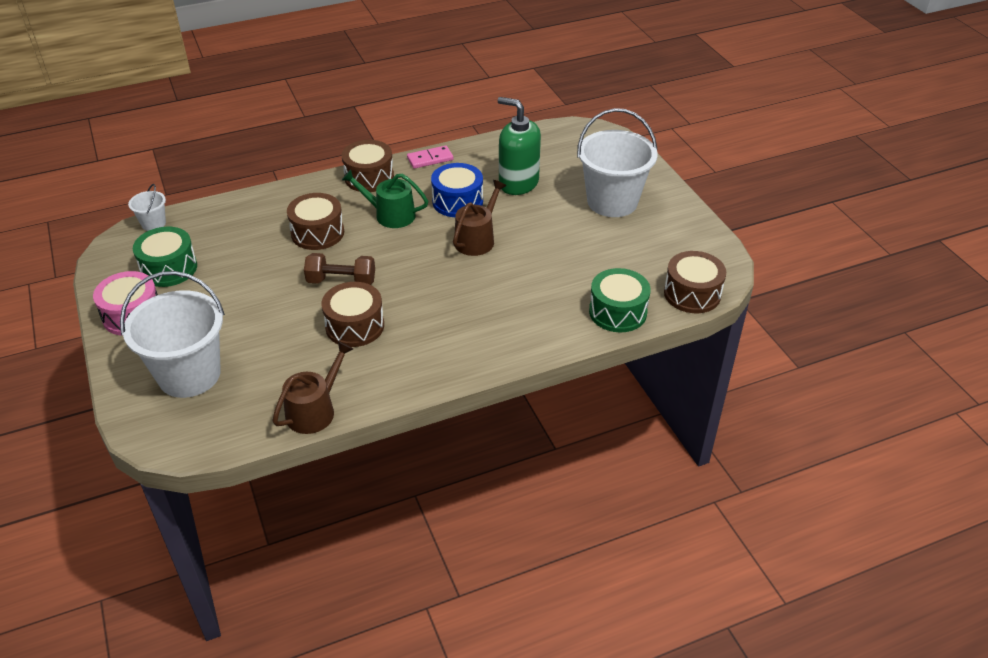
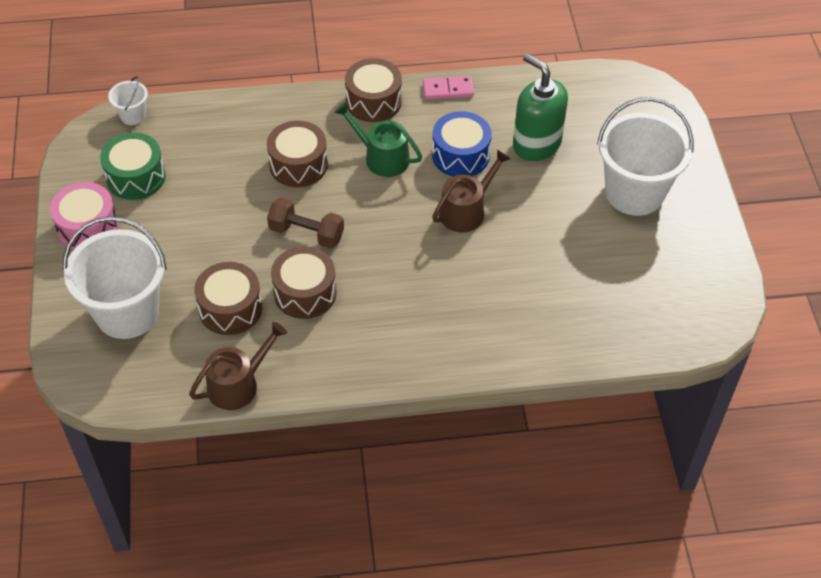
camera: 15 degrees right, 10 degrees up
green drum [589,268,651,332] -> none
brown drum [664,251,726,313] -> brown drum moved to [194,262,262,335]

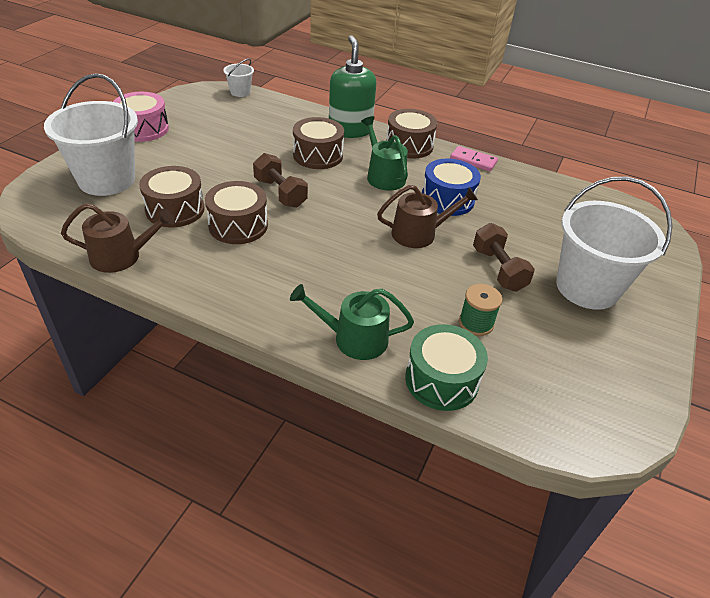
camera: 30 degrees right, 10 degrees down
green drum [100,132,166,200] -> green drum moved to [405,324,488,411]
green soap dispenser [513,54,568,161] -> green soap dispenser moved to [329,35,376,138]
none -> green watering can [290,284,414,360]
none -> green spool [459,284,502,336]
none -> brown dumbbell [473,223,535,292]

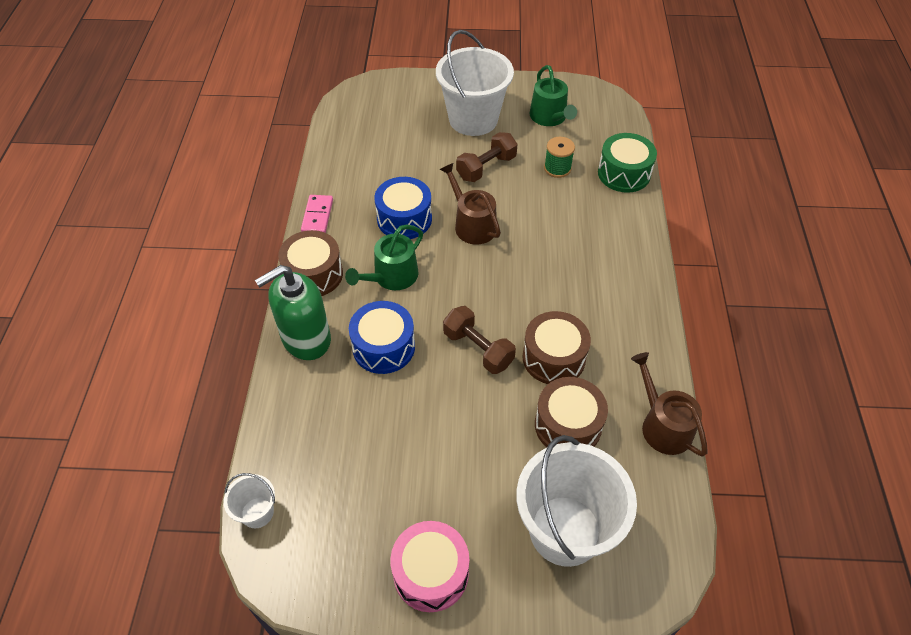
camera: 110 degrees left, 10 degrees up
brown dumbbell [253,153,308,208] -> brown dumbbell turned 75 degrees counterclockwise [443,306,516,374]
green watering can [290,284,414,360] -> green watering can moved to [530,65,577,126]
brown drum [293,117,344,169] -> blue drum [349,301,415,374]

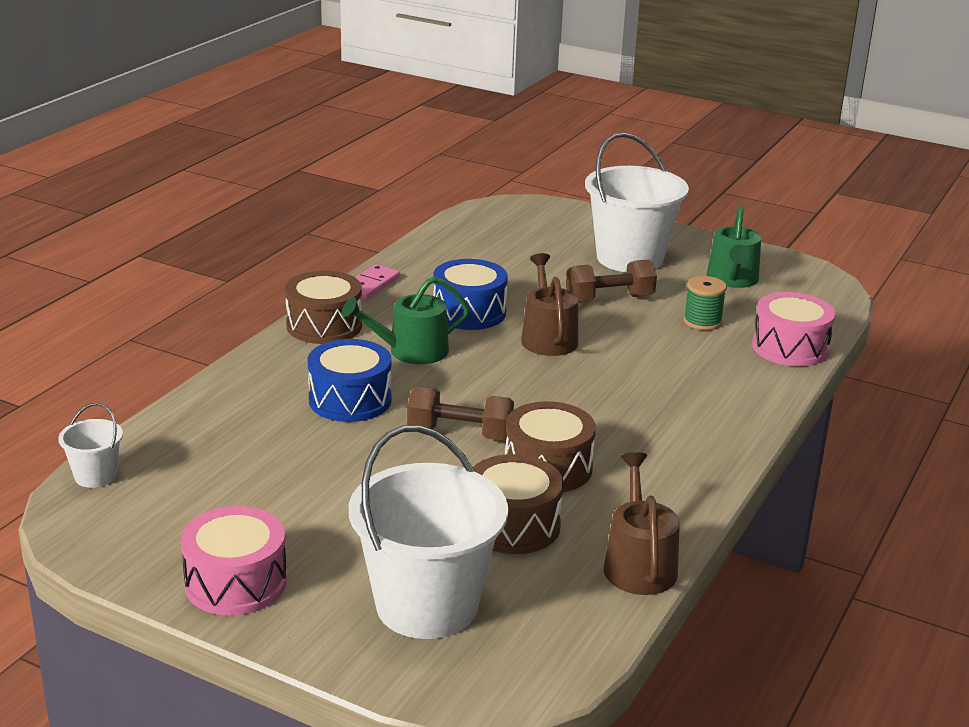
camera: 25 degrees right, 25 degrees down
green soap dispenser [255,265,331,360] -> none
brown dumbbell [443,306,516,374] -> brown dumbbell turned 60 degrees counterclockwise [407,386,514,440]
green drum [598,133,657,193] -> pink drum [752,292,835,366]

